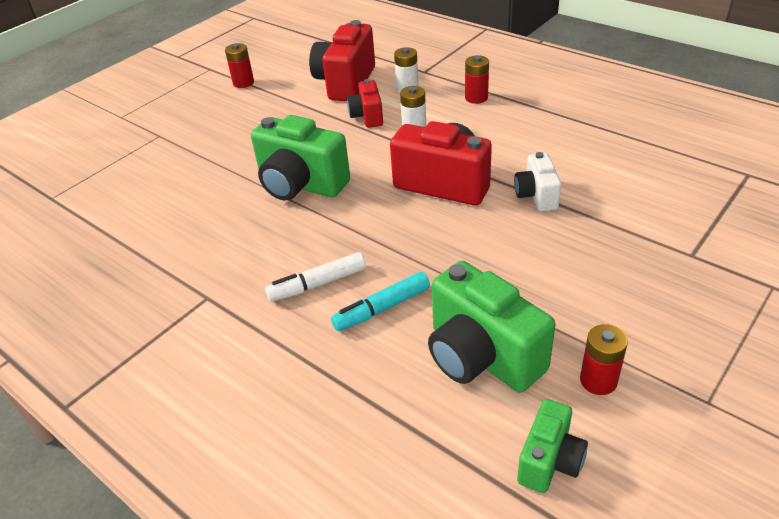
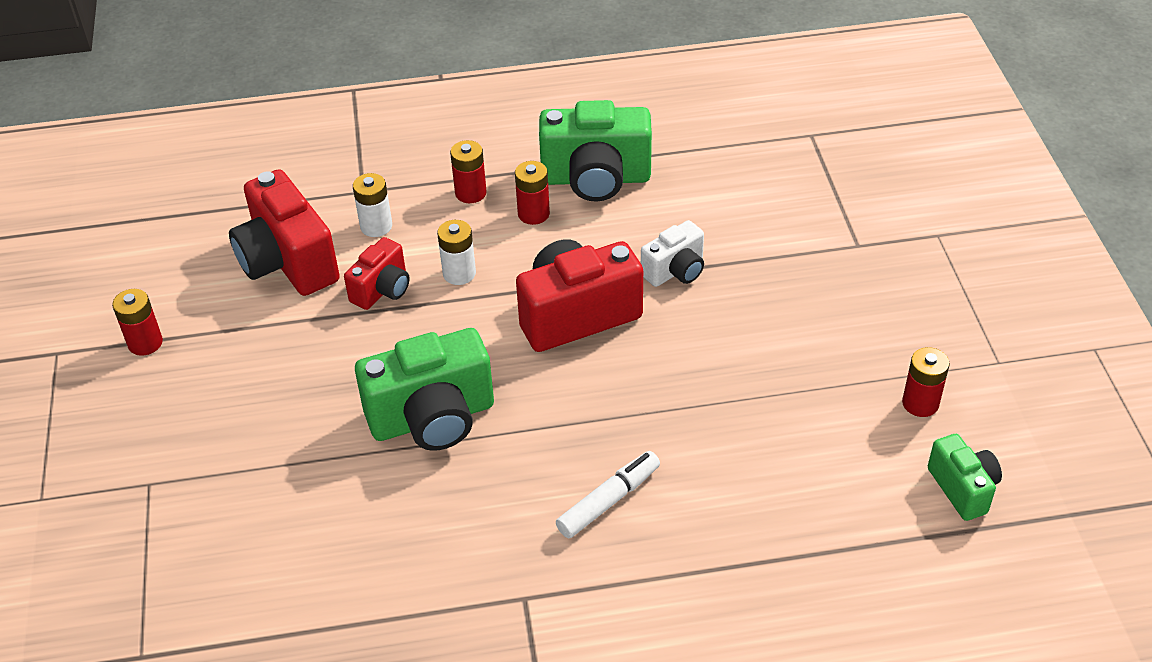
camera: 50 degrees left, 5 degrees up
white marker [265,252,366,302] -> white marker turned 150 degrees counterclockwise [556,451,660,538]
turquoise marker [331,272,430,331] -> none
red camera [347,79,383,128] -> red camera turned 90 degrees counterclockwise [344,237,410,310]
green camera [428,261,555,392] -> green camera moved to [539,100,652,202]
white camera [514,152,561,212] -> white camera turned 75 degrees counterclockwise [641,220,704,287]
none -> red battery [515,161,550,225]

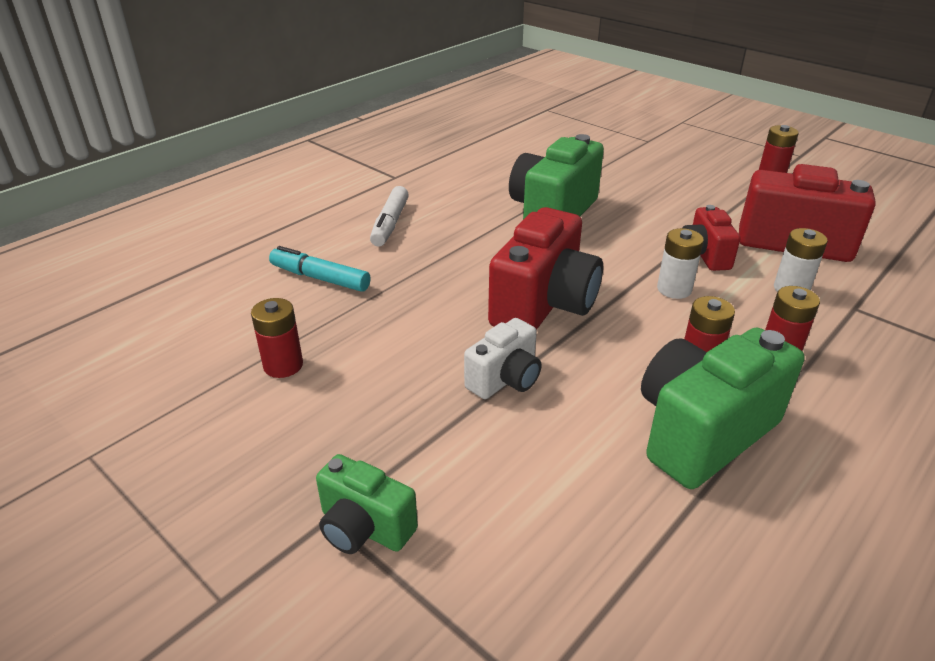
camera: 140 degrees right, 10 degrees down
white camera [641,220,704,287] -> white camera turned 150 degrees counterclockwise [464,318,541,399]
red battery [902,347,950,417] -> red battery moved to [251,298,303,378]
green camera [928,434,1002,521] -> green camera moved to [316,454,418,554]
none -> turquoise marker [269,246,371,292]

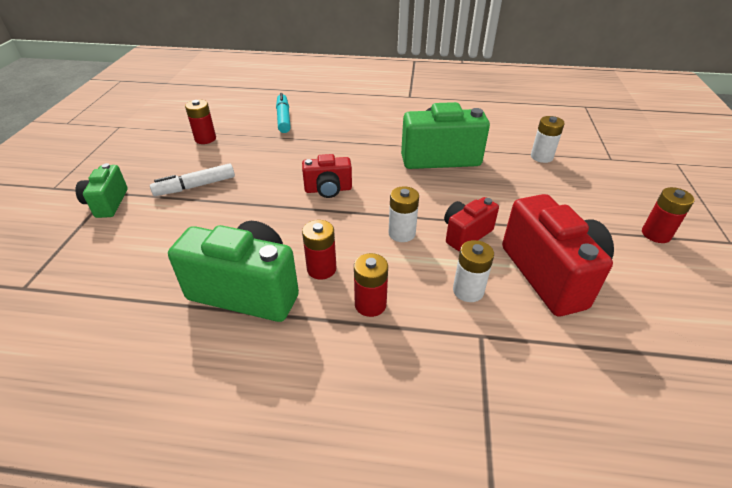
camera: 55 degrees right, 5 degrees up
white marker [370,186,409,247] -> white marker moved to [150,163,235,196]
white camera [464,318,541,399] -> none
red camera [488,207,603,330] -> red camera [302,154,352,198], size x0.56
none -> white battery [531,116,565,163]

